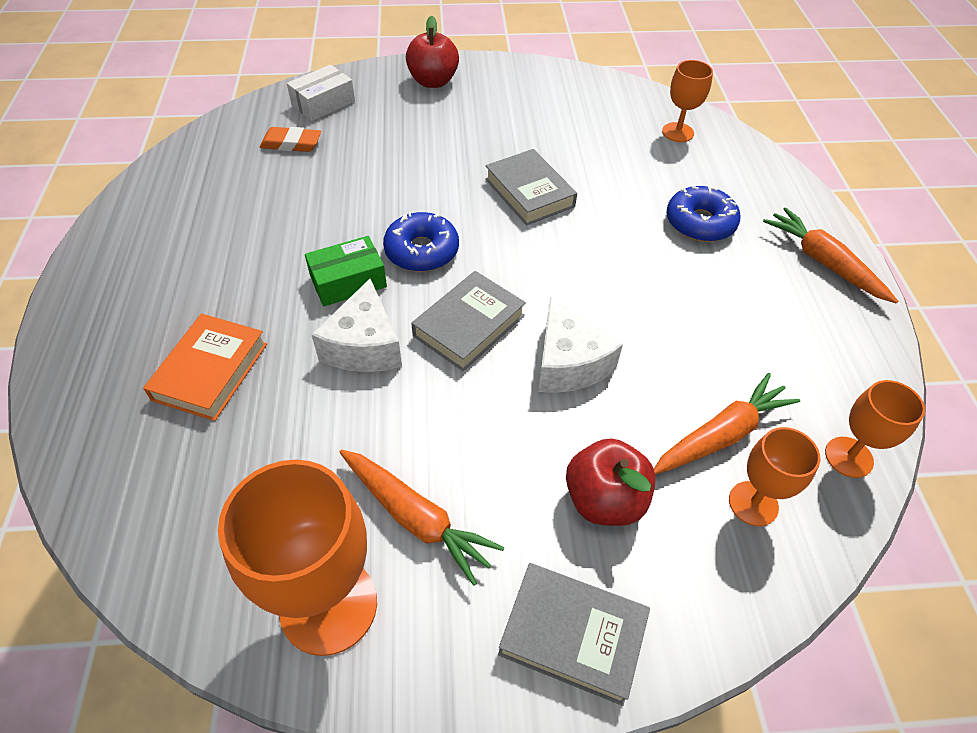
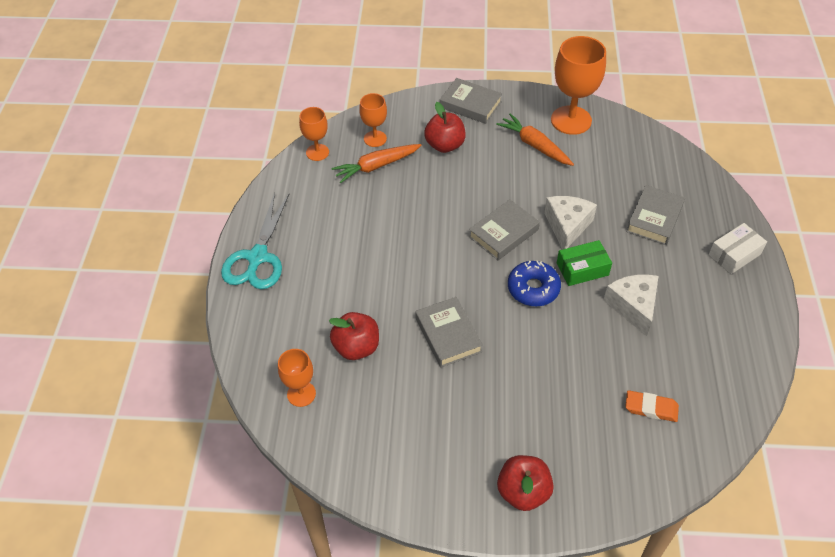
camera: 170 degrees left, 0 degrees up
orange book [143,314,267,421] -> grey book [626,185,685,245]
white box [287,65,355,121] -> white box moved to [709,223,767,274]
white cheese [538,297,623,393] -> white cheese moved to [603,274,658,336]
blue donut [666,186,740,242] -> none
orange carrot [763,207,898,303] -> turquoise scissors [221,192,289,289]
none -> red apple [329,312,379,360]

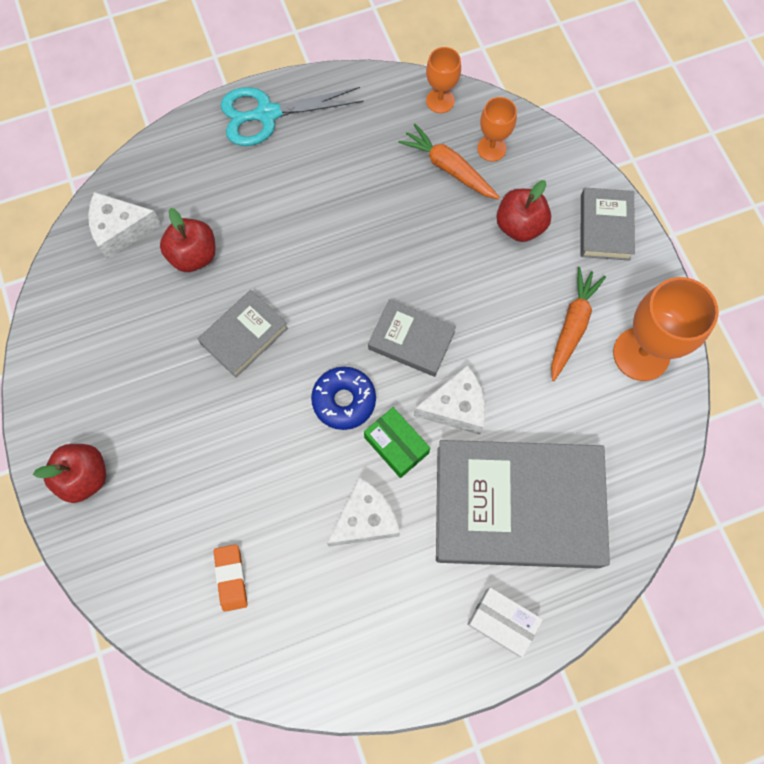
camera: 65 degrees right, 20 degrees up
orange goblet [278,349,316,407] -> white cheese [88,192,162,259]
grey book [626,185,685,245] -> grey book [436,440,610,568], size x2.09

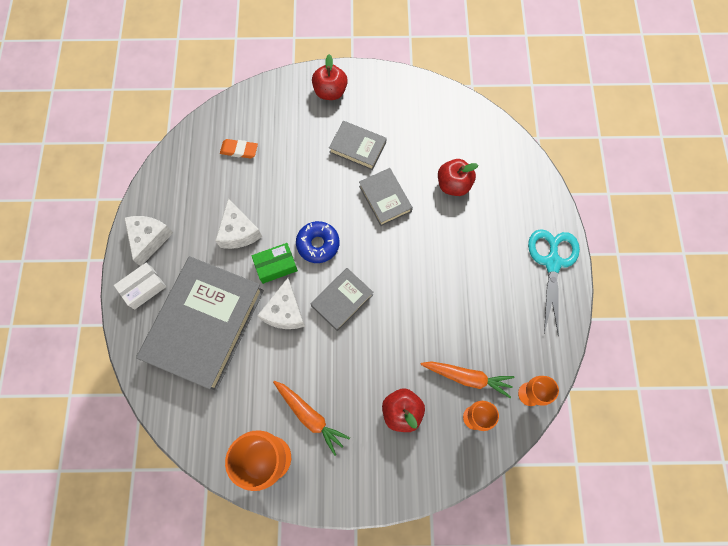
camera: 110 degrees right, 0 degrees up
white cheese [88,192,162,259] -> white cheese moved to [124,216,173,266]
orange carrot [398,124,500,200] -> orange carrot turned 45 degrees clockwise [420,361,515,398]
grey book [580,188,635,261] -> grey book moved to [329,121,387,170]

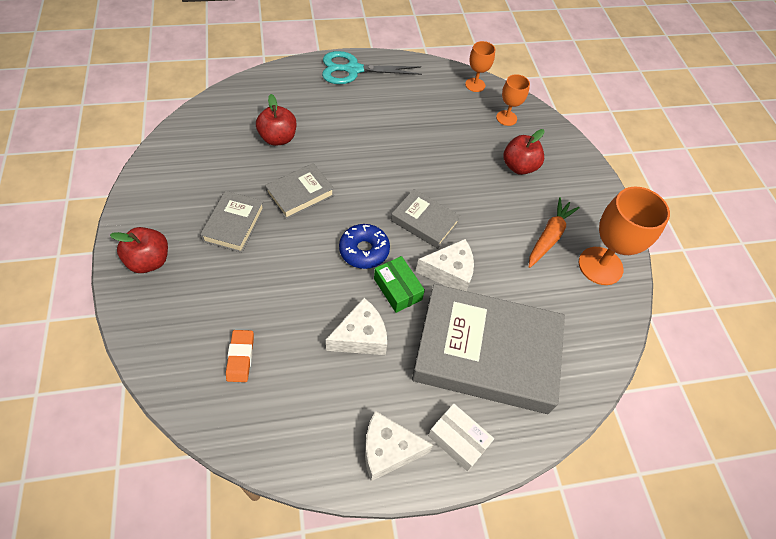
camera: 105 degrees left, 15 degrees down
orange carrot [420,361,515,398] -> none

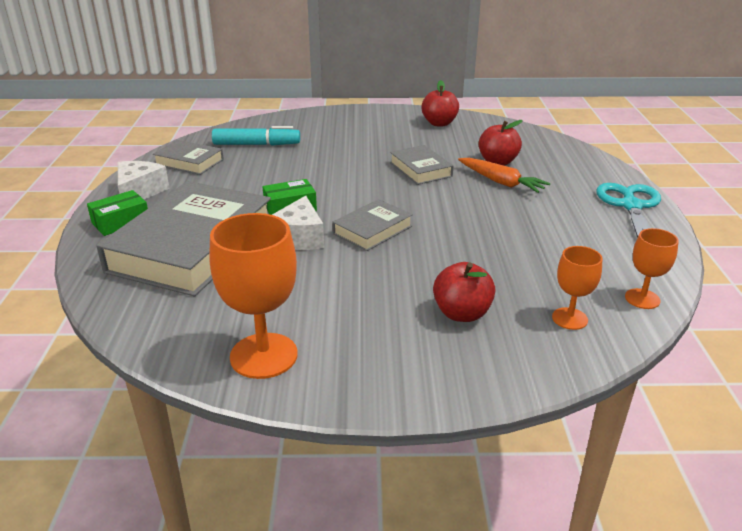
camera: 105 degrees right, 25 degrees down
red apple [110,227,168,273] -> red apple moved to [421,80,459,127]
grey book [200,191,265,253] -> grey book moved to [153,140,224,175]
orange eraser [226,330,254,382] -> turquoise marker [212,126,300,145]
white cheese [326,298,387,355] -> none
blue donut [339,224,390,269] -> none
white box [428,403,494,472] -> green box [87,190,148,236]
orange carrot [529,197,580,268] -> orange carrot moved to [458,158,550,193]

